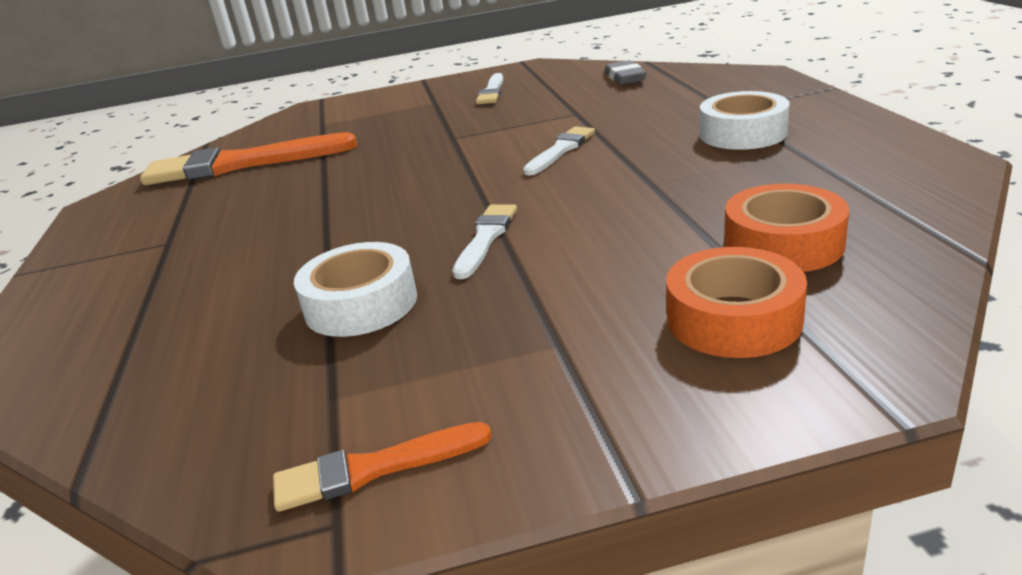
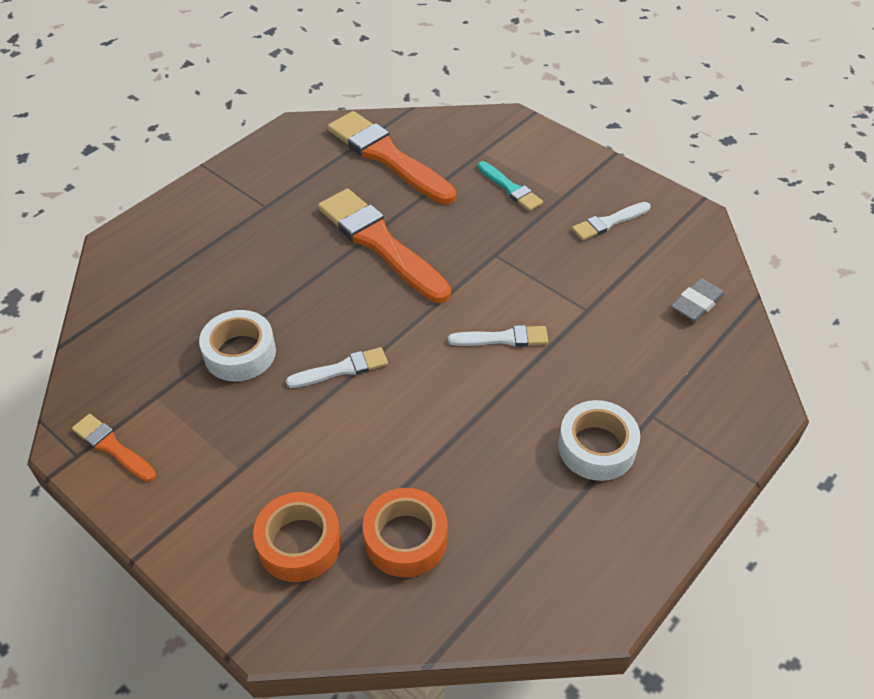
camera: 50 degrees right, 20 degrees up
none -> orange brush [318,189,451,303]
none -> turquoise brush [477,161,543,211]

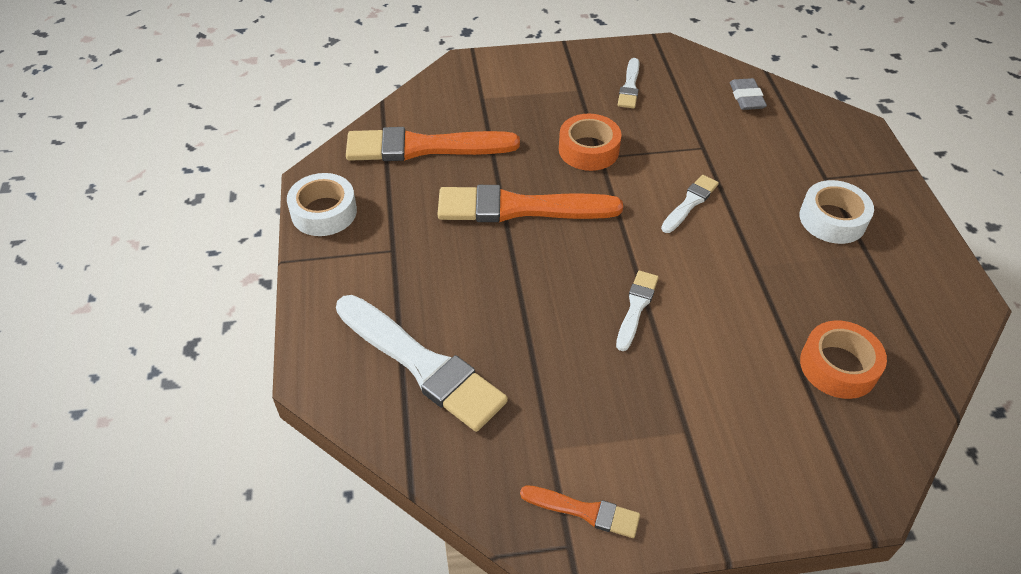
camera: 50 degrees left, 0 degrees up
orange brush [72,414,156,482] -> orange brush turned 150 degrees counterclockwise [520,485,640,538]
white tape [199,310,276,381] -> white tape moved to [287,173,357,236]
orange tape [253,492,341,582] -> orange tape moved to [559,114,621,171]
turquoise brush [477,161,543,211] -> none
none -> white brush [336,295,508,432]

